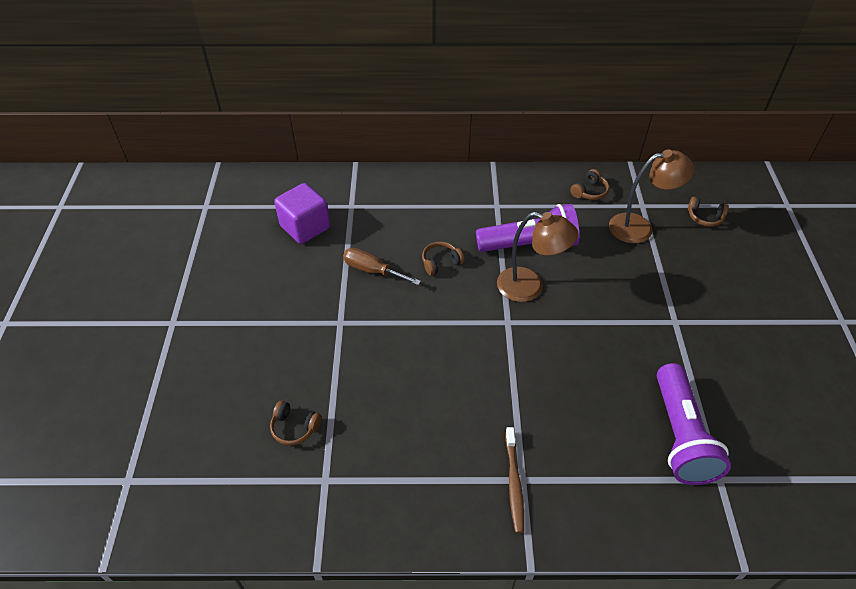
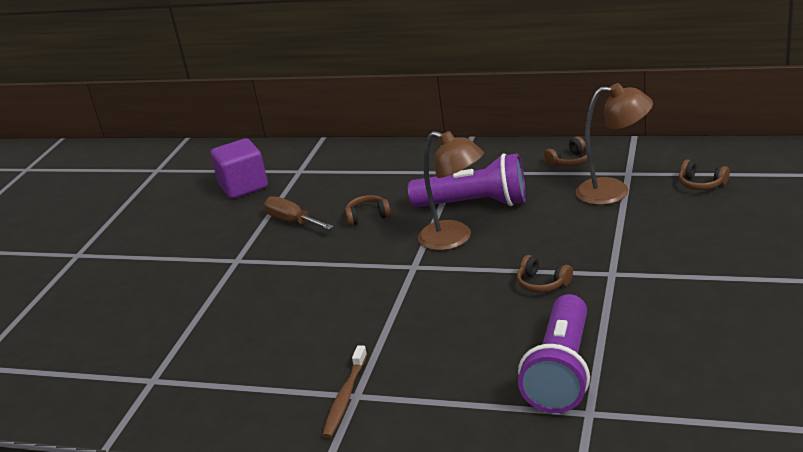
camera: 20 degrees right, 20 degrees down
brown headphones [270,401,322,445] -> brown headphones moved to [517,255,573,293]

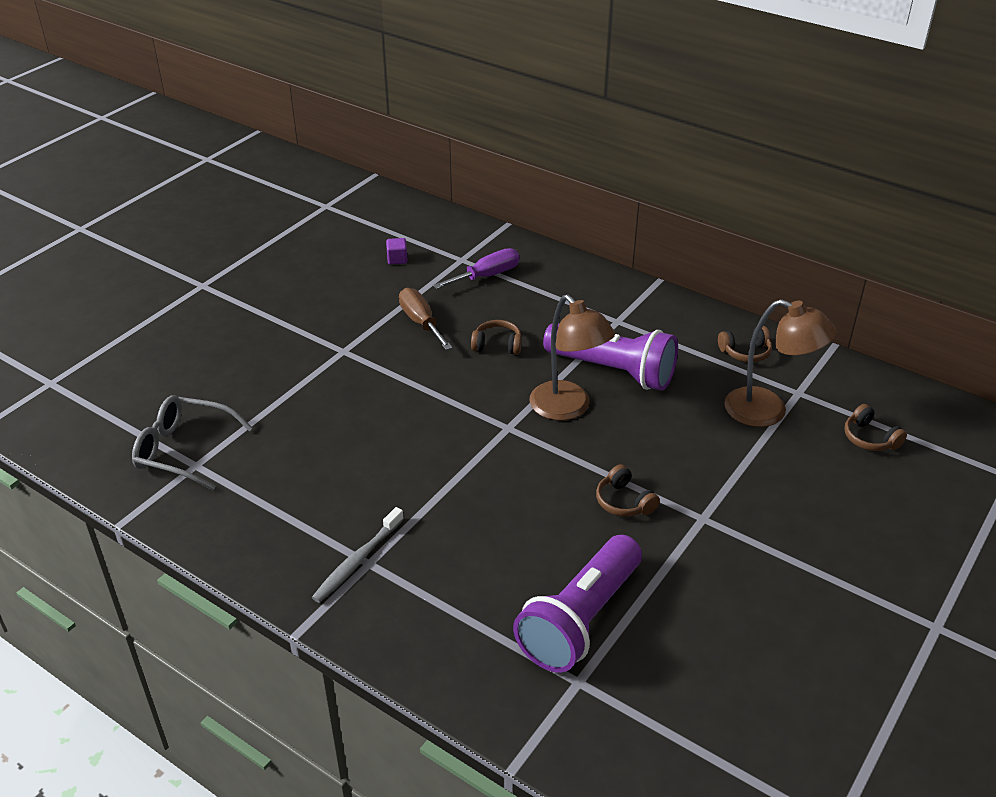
camera: 15 degrees right, 10 degrees up
purple cube [211,138,268,199] -> purple cube [386,238,408,265], size x0.42
brown toothbrush [322,345,367,438] -> grey toothbrush [312,507,404,603]
none -> grey glasses [132,395,253,490]
none -> purple screwdriver [433,248,519,289]

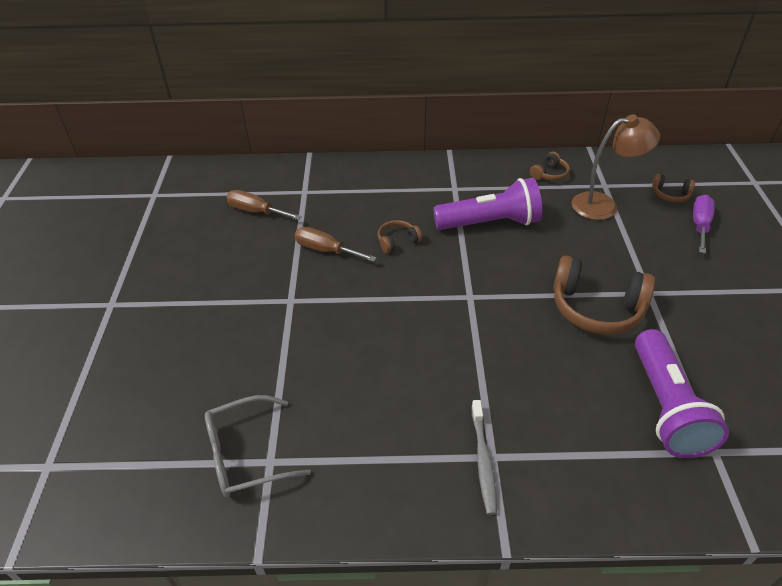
camera: 35 degrees left, 5 degrees up
purple cube [386,238,408,265] -> brown screwdriver [226,190,302,220]
purple screwdriver [433,248,519,289] -> purple screwdriver moved to [693,195,715,253]
brown lamp [530,294,615,421] -> none
brown headphones [596,464,660,517] -> brown headphones [553,256,655,335], size x2.05

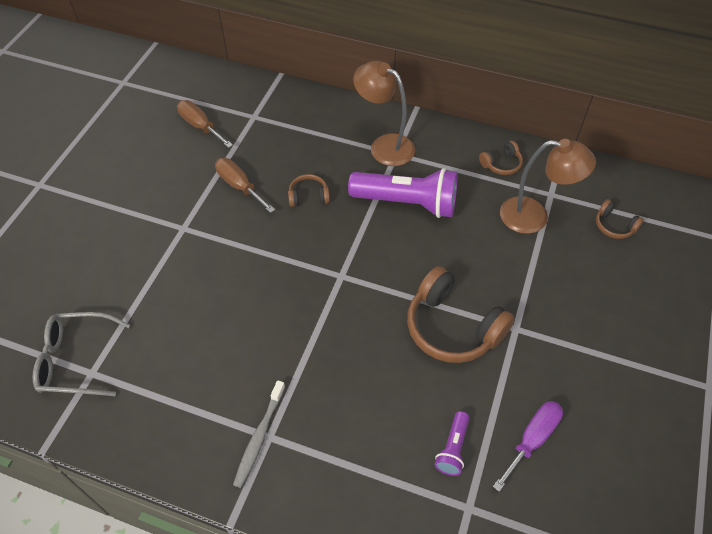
camera: 20 degrees right, 10 degrees up
purple flashlight [635,329,729,458] -> purple flashlight [435,411,469,476], size x0.47
purple screwdriver [693,195,715,253] -> purple screwdriver moved to [493,401,563,492]
none -> brown lamp [353,61,415,166]

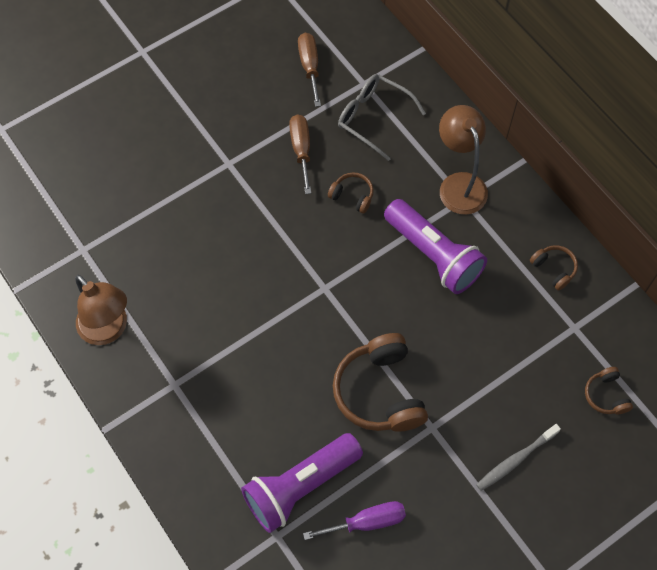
camera: 35 degrees right, 10 degrees up
grey glasses [33,312,130,396] -> grey glasses moved to [338,74,426,161]
grey toothbrush [233,380,285,488] -> grey toothbrush moved to [476,424,561,491]
purple flashlight [435,411,469,476] -> purple flashlight [241,433,363,533], size x2.12
brown headphones [479,141,523,175] -> brown headphones turned 135 degrees counterclockwise [530,245,578,291]
brown lamp [500,139,596,234] -> brown lamp moved to [75,275,127,345]

